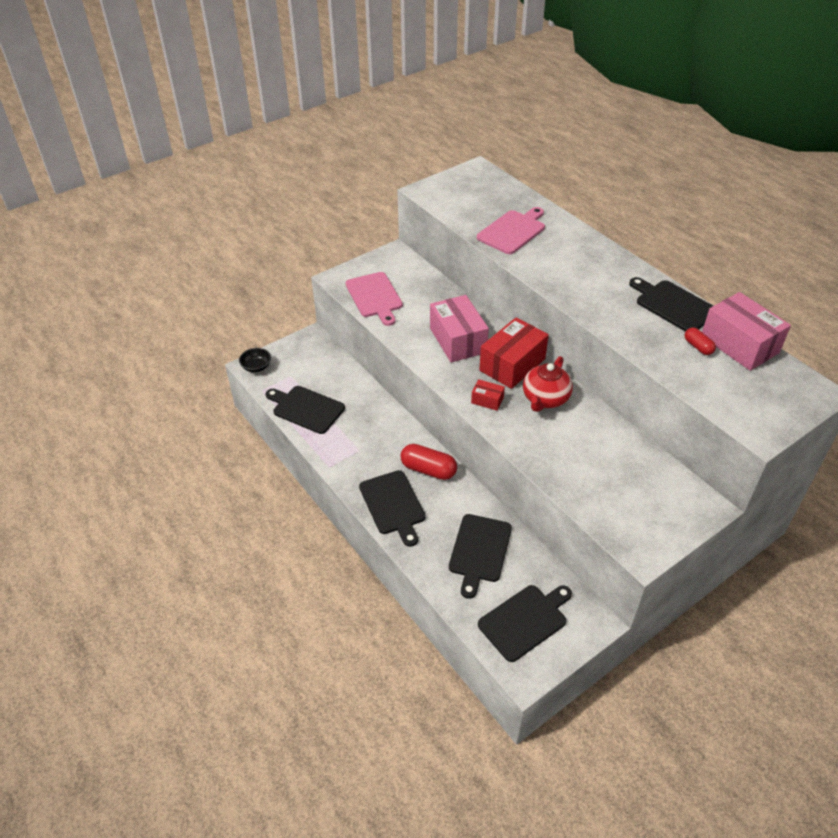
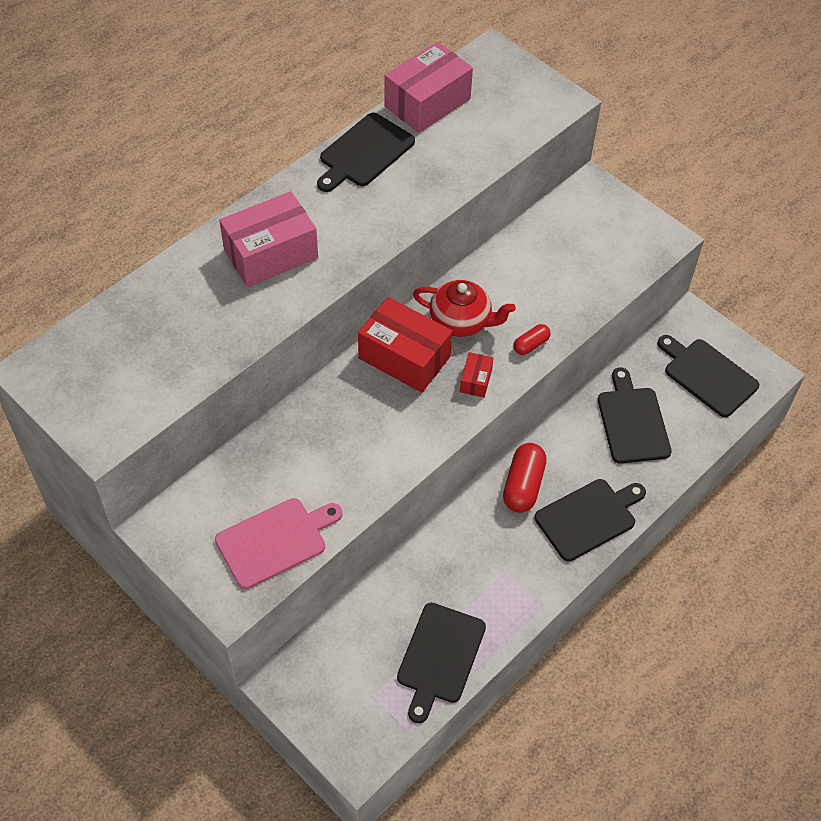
camera: 100 degrees left, 10 degrees up
black bowl [239,348,271,372] -> none
pink box [430,295,489,362] -> pink box moved to [219,191,318,287]
black cutting board [449,514,512,599] -> black cutting board turned 105 degrees counterclockwise [598,367,672,464]
pink cutting board [477,207,545,254] -> none
red capsule [685,327,716,355] -> red capsule moved to [513,324,551,355]

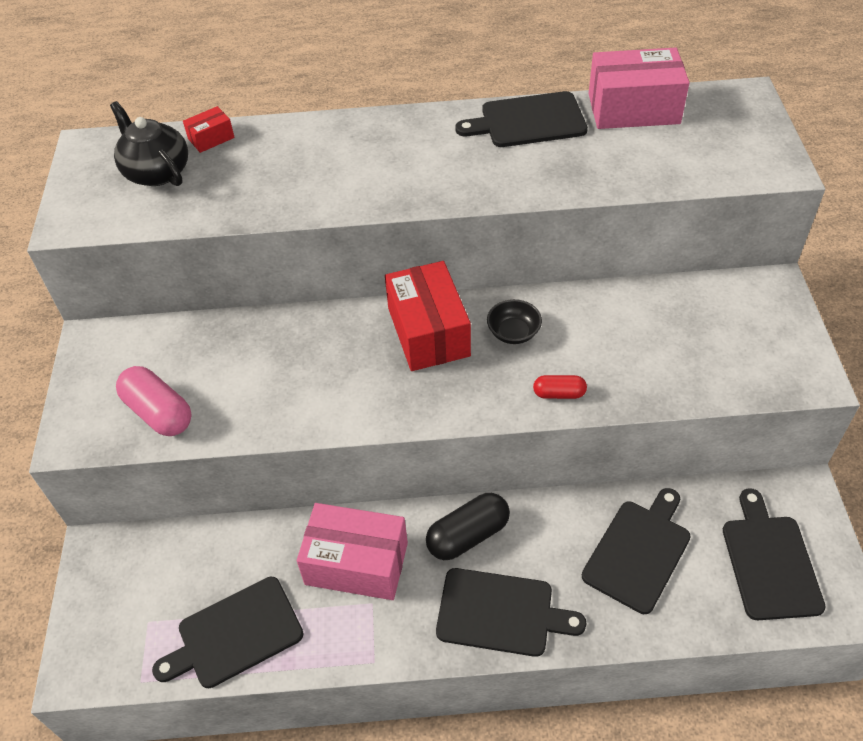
camera: 45 degrees right, 5 degrees down
pink cutting board [215,498,343,589] -> pink capsule [116,366,191,436]
pink box [219,191,318,287] -> pink box moved to [297,503,408,600]
red teapot [413,280,516,337] -> black bowl [487,299,542,344]
red box [460,352,493,398] -> red box moved to [183,106,235,153]
red capsule [503,443,546,513] -> black capsule [426,493,510,560]
none -> black teapot [110,101,188,186]

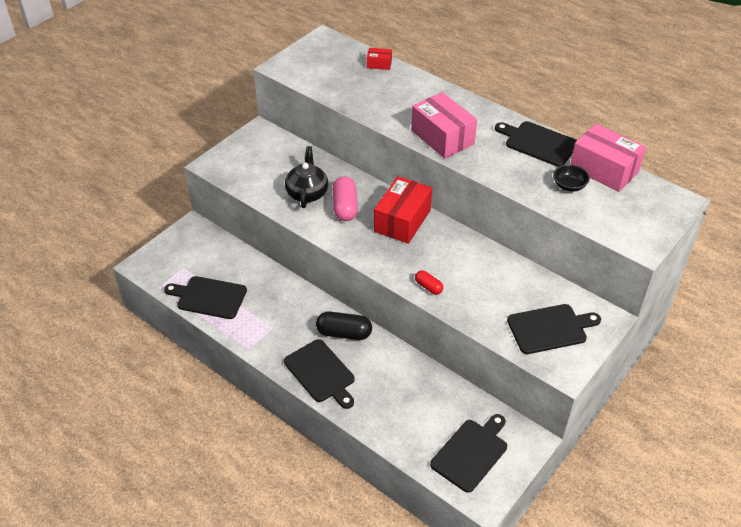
camera: 40 degrees right, 5 degrees down
black teapot [110,101,188,186] -> black teapot moved to [285,146,328,208]
pink capsule [116,366,191,436] -> pink capsule moved to [333,176,358,221]
pink box [297,503,408,600] -> pink box moved to [411,92,477,159]
black bowl [487,299,542,344] -> black bowl moved to [553,164,590,192]
black cutting board [582,488,691,614] -> black cutting board moved to [507,304,601,354]

